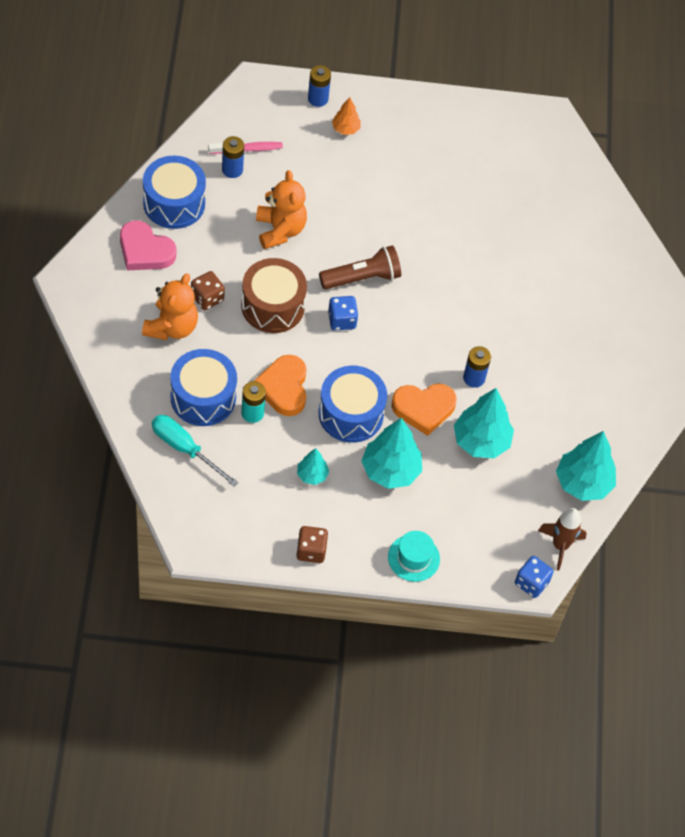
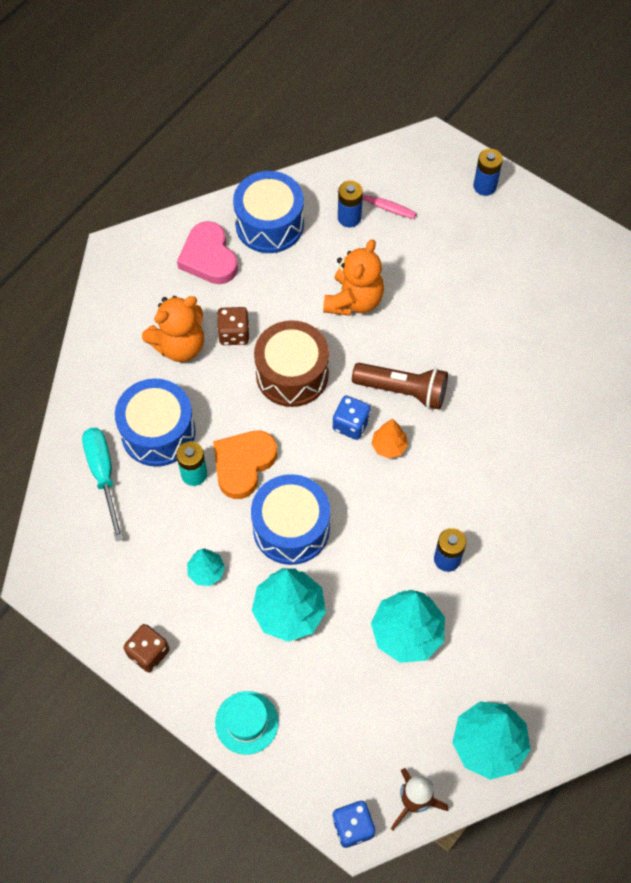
camera: 40 degrees right, 5 degrees up
orange tree [332,97,361,135] -> orange tree moved to [371,419,408,459]
orange heart [392,384,457,436] -> none

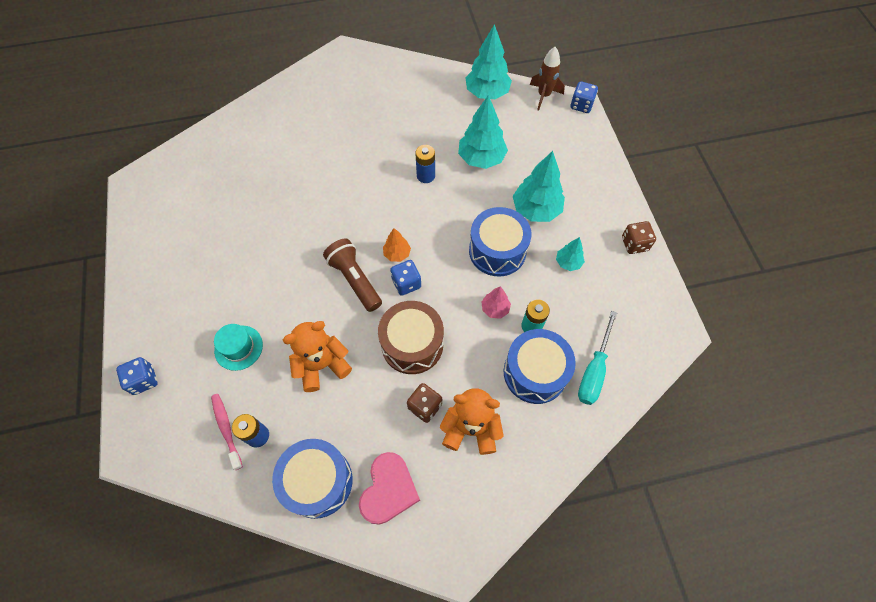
camera: 140 degrees left, 0 degrees up
orange heart [213,431,277,499] -> pink tree [481,286,511,319]
turquoise hat [215,691,278,755] -> turquoise hat moved to [214,324,263,371]
blue battery [473,149,503,196] -> blue dice [116,357,158,395]

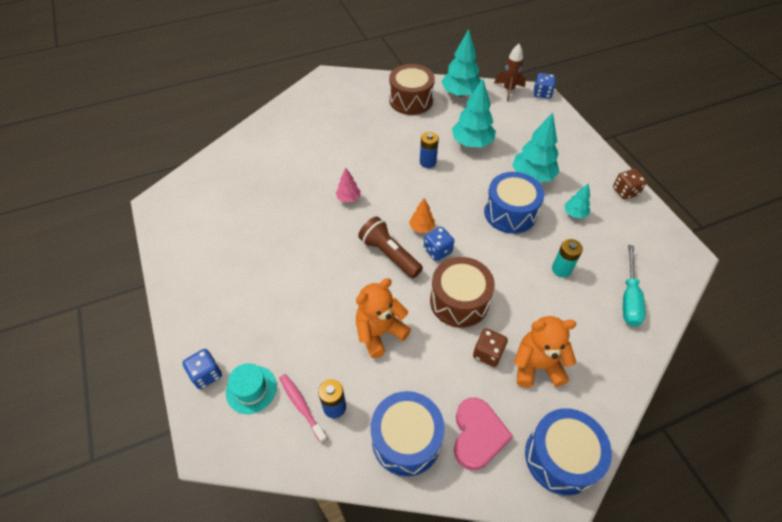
camera: 10 degrees left, 10 degrees down
turquoise hat [214,324,263,371] -> turquoise hat moved to [226,363,277,414]
pink tree [481,286,511,319] -> pink tree moved to [336,168,361,202]
blue drum [504,329,576,404] -> blue drum moved to [525,408,612,496]
none -> brown drum [389,64,435,115]

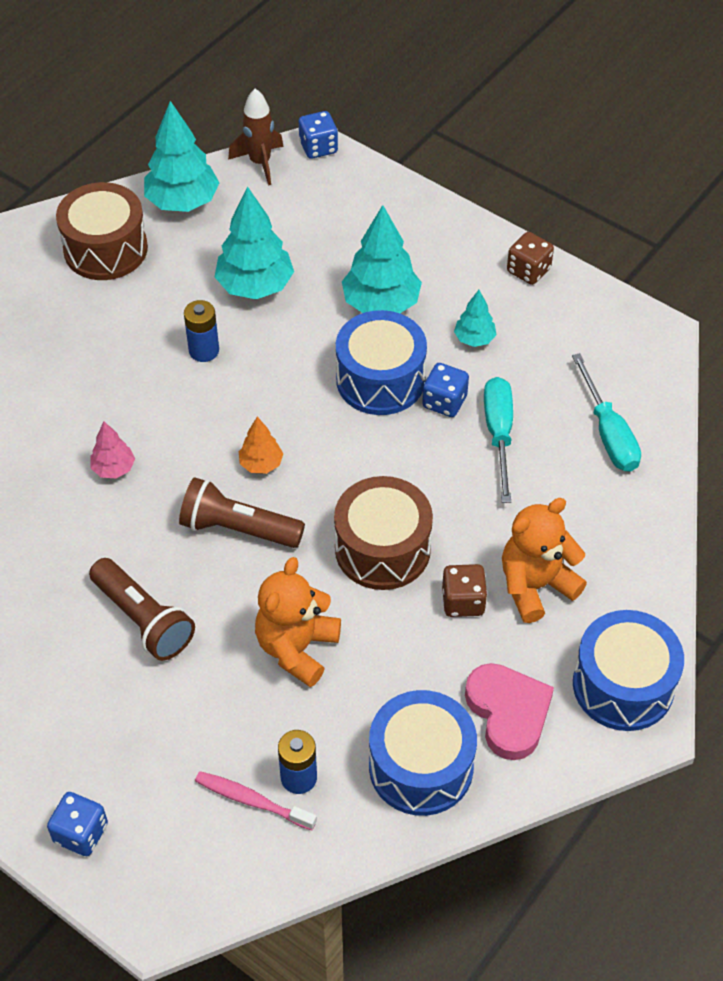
camera: 30 degrees left, 0 degrees up
turquoise hat [226,363,277,414] -> none
blue dice [424,227,454,261] -> blue dice moved to [422,363,469,417]
turquoise battery [552,239,583,277] -> turquoise screwdriver [484,377,513,503]
none -> brown flashlight [89,558,195,661]

